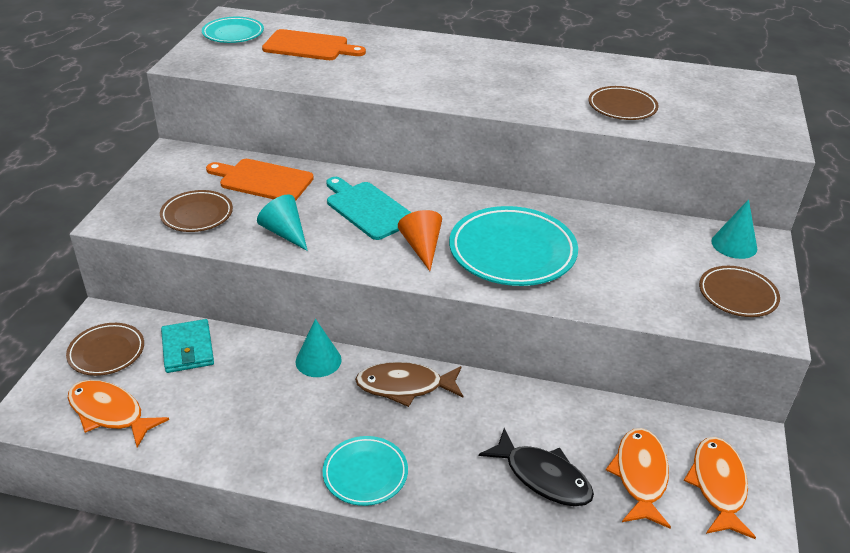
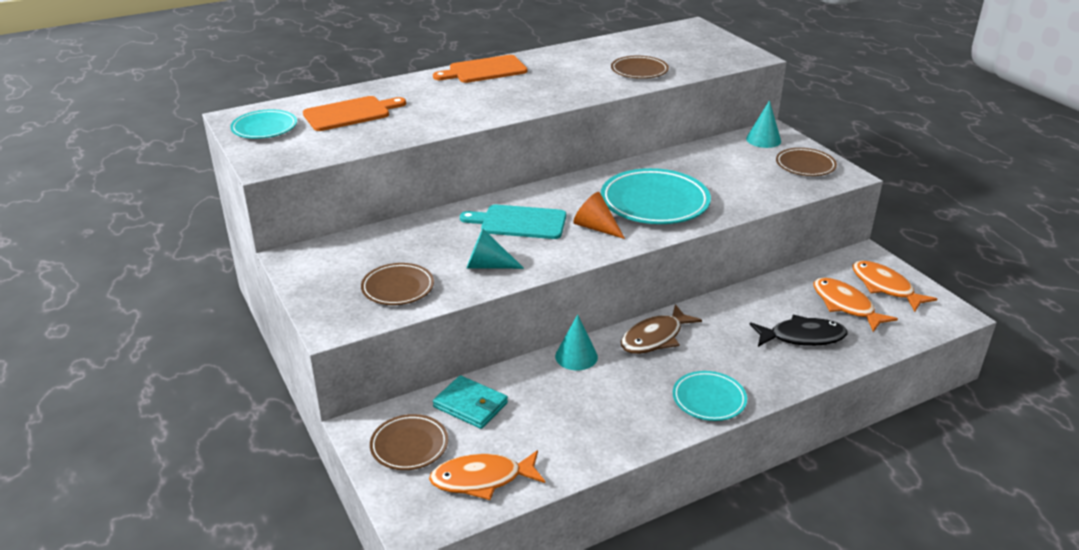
camera: 40 degrees left, 5 degrees down
orange cutting board [206,159,314,201] -> orange cutting board moved to [433,55,528,83]

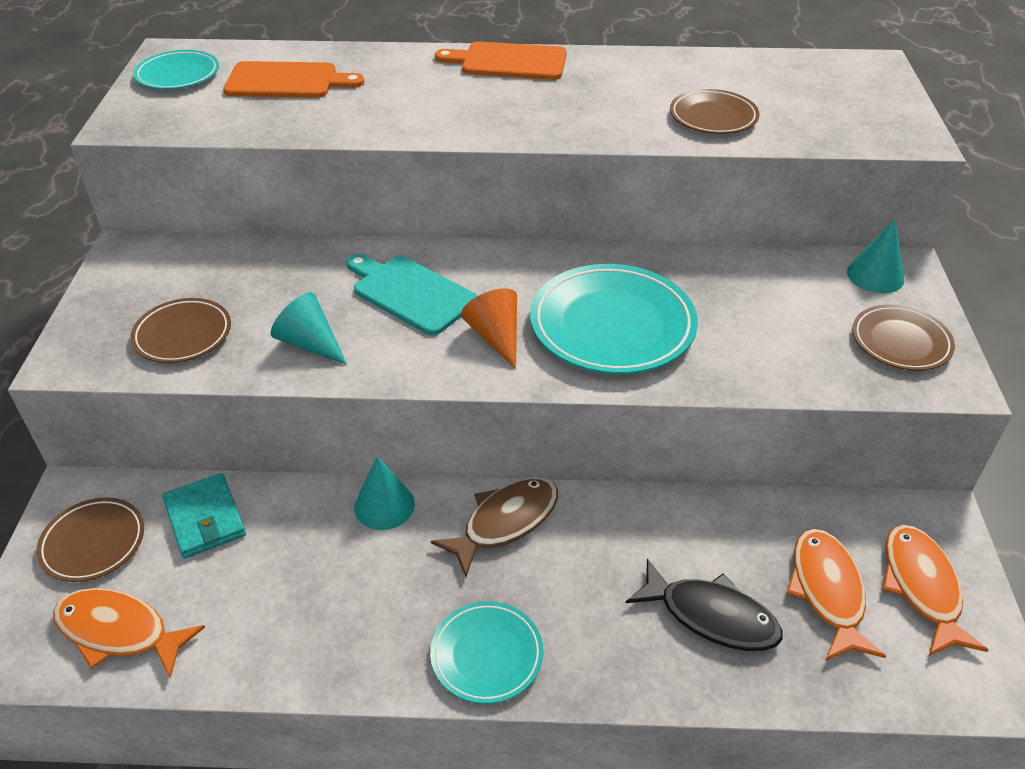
camera: 30 degrees right, 10 degrees up
brown fish [621,304,702,354] -> brown fish turned 150 degrees clockwise [431,477,558,577]

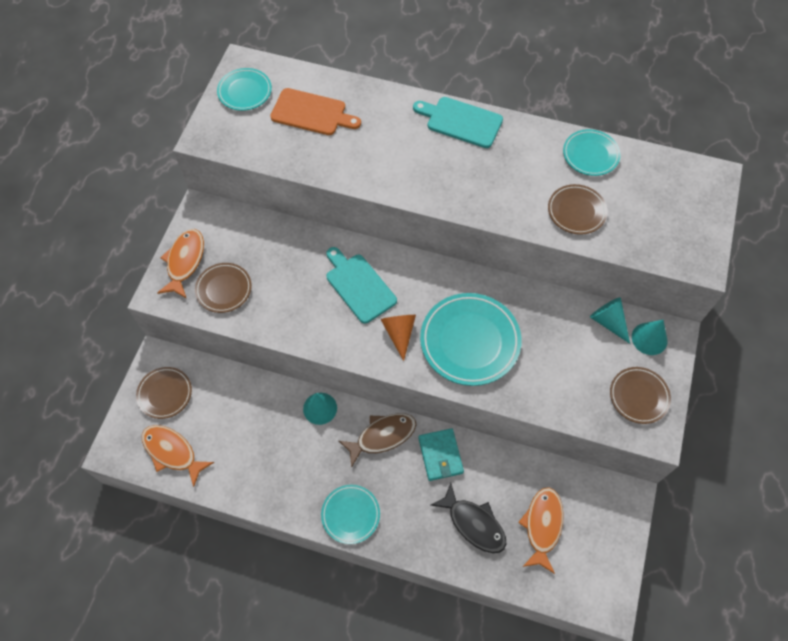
camera: 15 degrees right, 20 degrees up
turquoise wallet [162,473,246,559] -> turquoise wallet moved to [418,428,464,481]
turquoise cone [271,292,347,365] -> turquoise cone moved to [590,297,630,344]
orange cutting board [435,41,567,80] -> turquoise cutting board [413,97,503,148]
orange fish [882,525,988,656] -> orange fish moved to [157,229,204,298]
none -> turquoise plate [563,129,621,176]

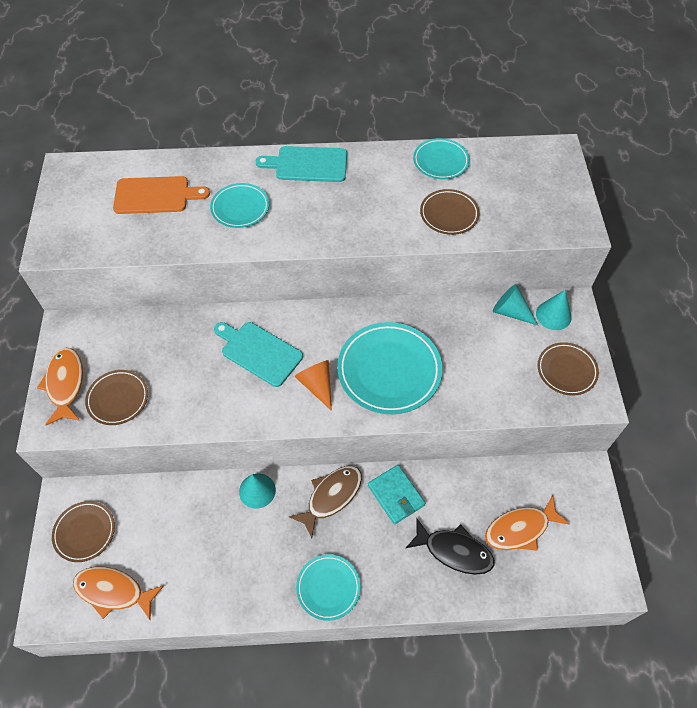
camera: 20 degrees left, 5 degrees down
turquoise plate [217,68,272,111] -> turquoise plate moved to [210,183,269,228]
orange fish [518,487,564,574] -> orange fish turned 105 degrees counterclockwise [485,495,569,551]

